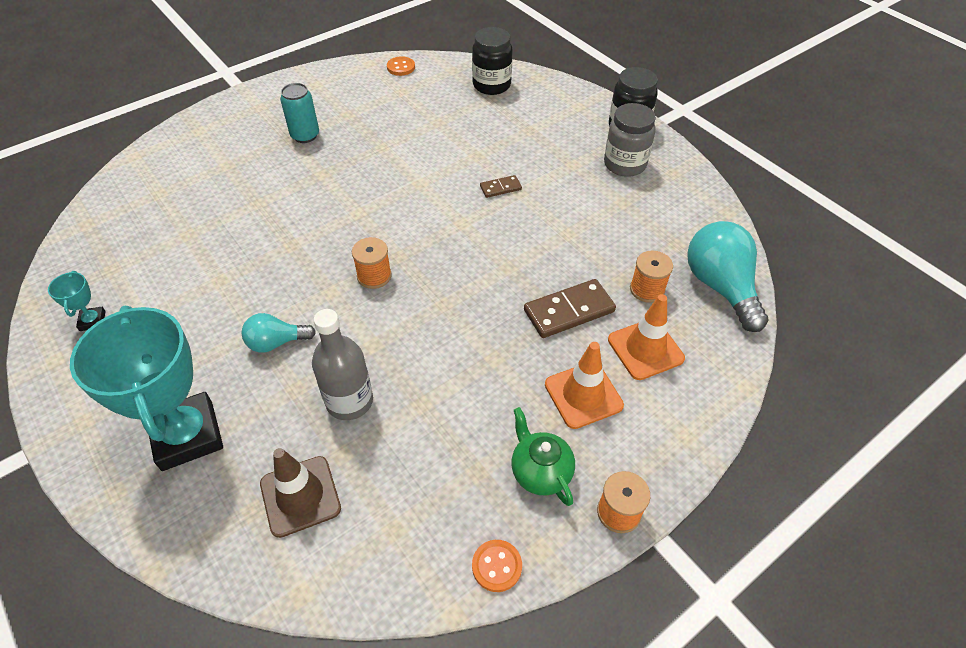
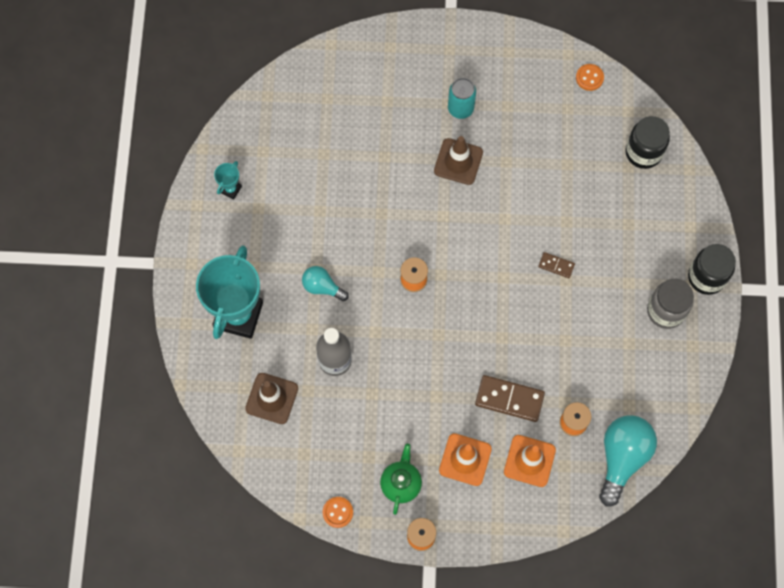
camera: 40 degrees right, 20 degrees up
none -> brown traffic cone [434,136,483,185]

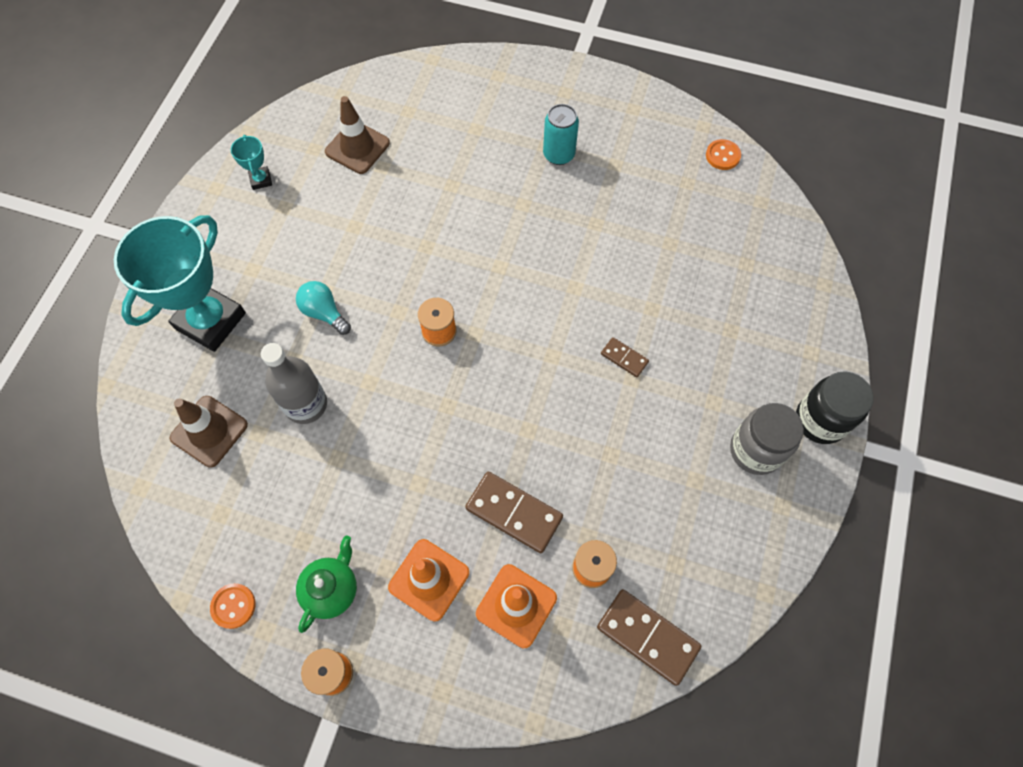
camera: 15 degrees right, 5 degrees down
turquoise trophy [214,161,242,200] -> turquoise trophy turned 60 degrees counterclockwise [231,135,272,190]
brown traffic cone [434,136,483,185] -> brown traffic cone moved to [325,96,390,174]
turquoise light bulb [599,415,657,507] -> brown domino [597,589,702,686]
black jar [625,116,670,169] -> none

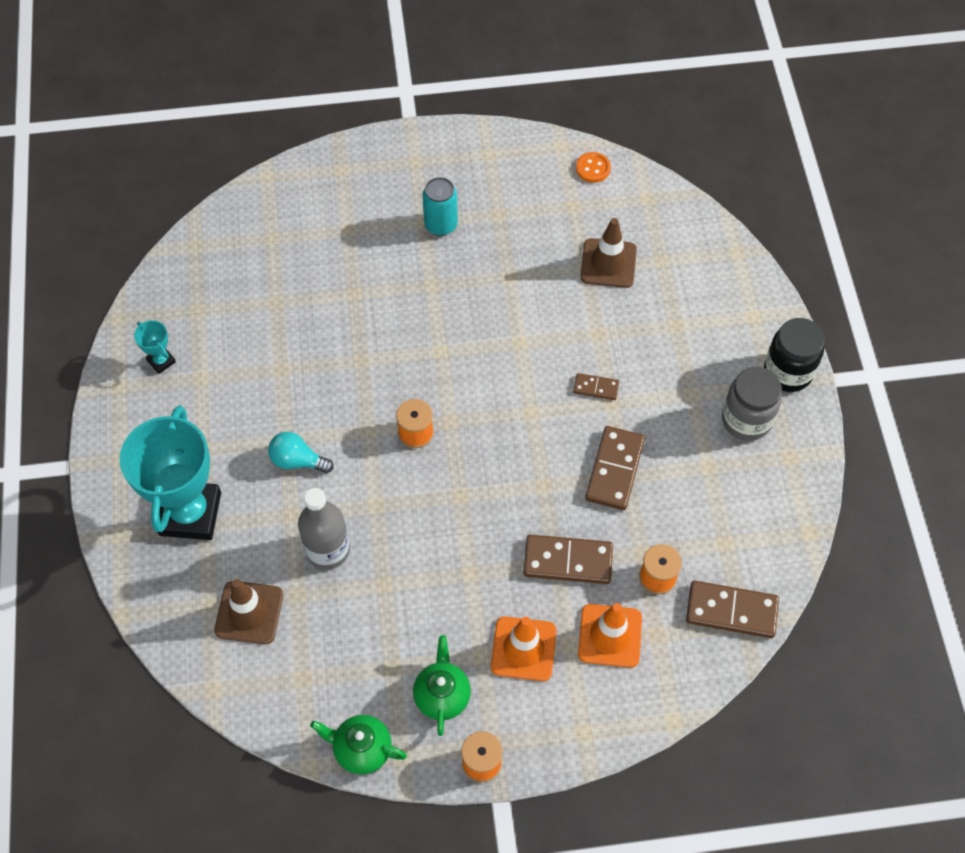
camera: 25 degrees left, 5 degrees down
orange button [210,583,255,629] -> green teapot [310,715,407,775]
brown traffic cone [325,96,390,174] -> brown traffic cone moved to [580,218,637,288]
none -> brown domino [585,426,645,510]

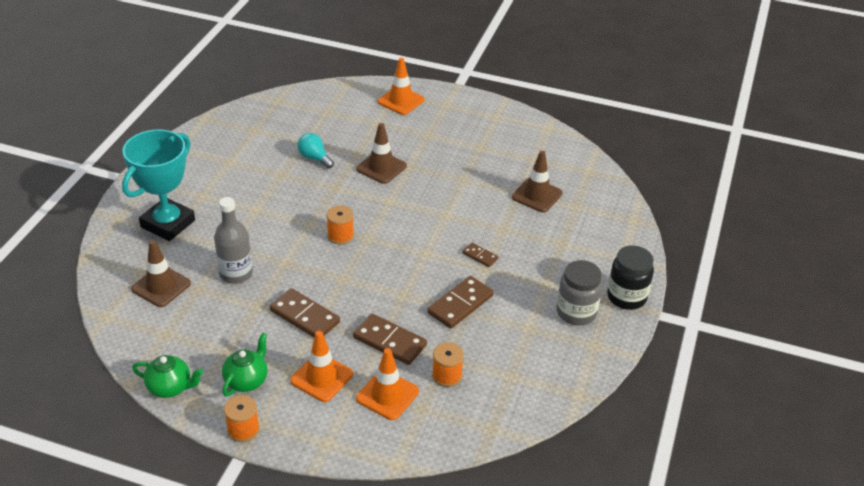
camera: 25 degrees right, 20 degrees down
turquoise trophy [134,320,176,374] -> none
turquoise light bulb [268,432,334,473] -> turquoise light bulb moved to [297,133,334,169]
green teapot [310,715,407,775] -> green teapot turned 150 degrees clockwise [132,355,203,398]
turquoise can [423,177,458,236] -> none
orange button [576,152,611,183] -> none
brown domino [686,581,779,638] -> brown domino moved to [270,288,340,337]
none -> brown traffic cone [356,123,407,184]
none -> orange traffic cone [378,58,424,115]

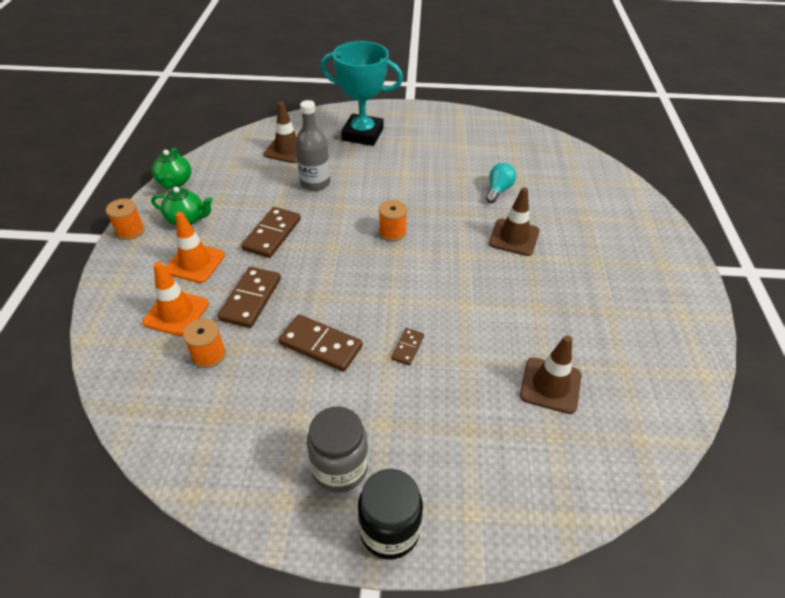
camera: 75 degrees right, 5 degrees up
orange traffic cone [378,58,424,115] -> none

